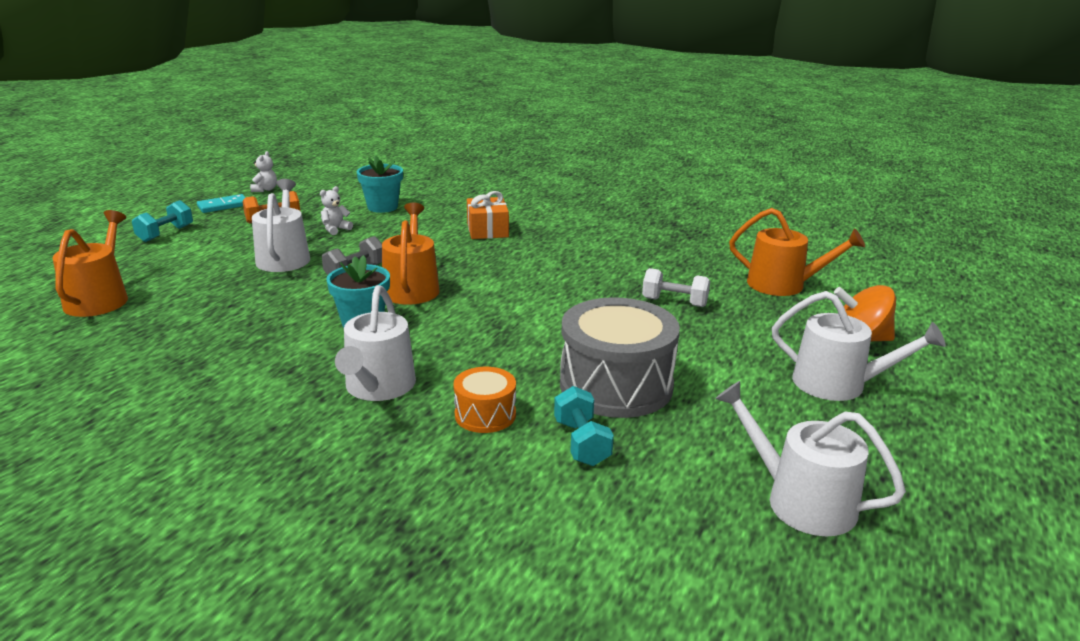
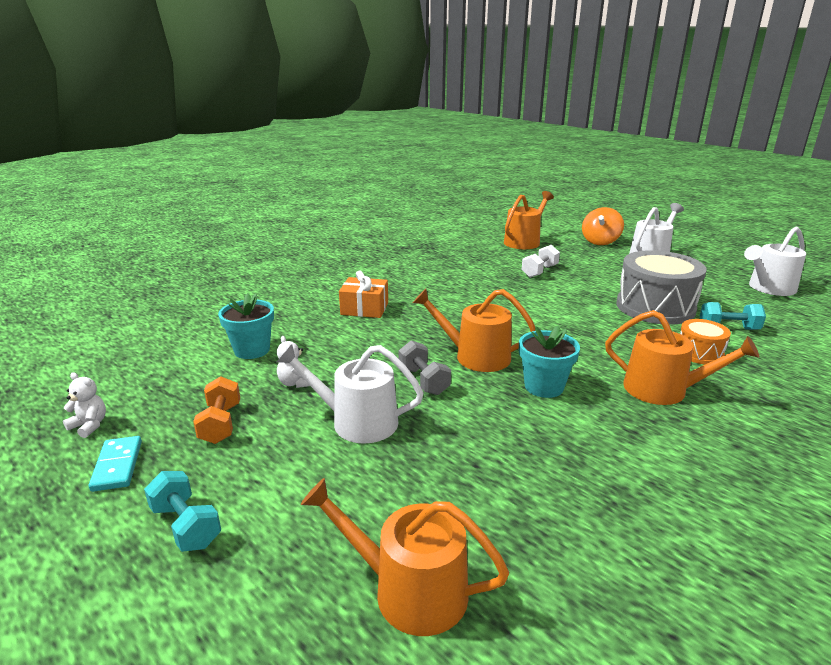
camera: 70 degrees left, 0 degrees up
white watering can [335,285,416,401] -> orange watering can [605,310,759,405]

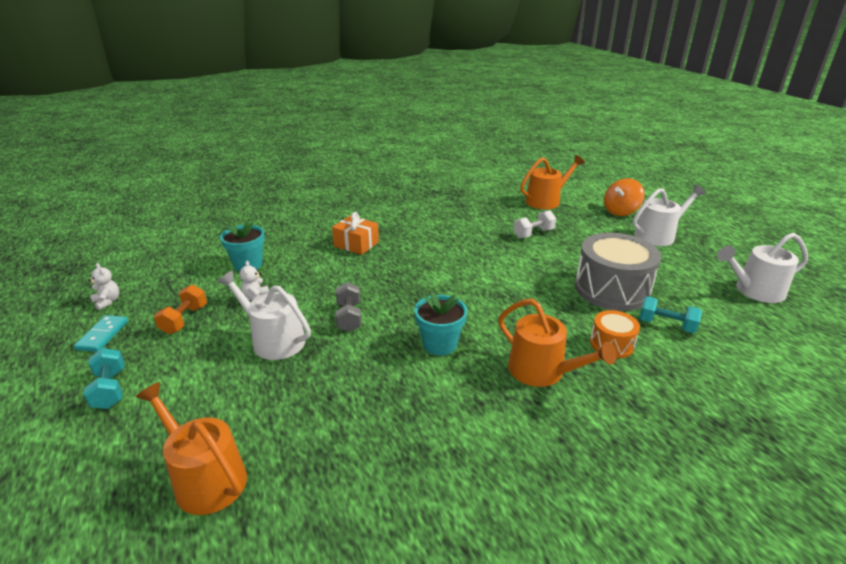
camera: 20 degrees right, 5 degrees up
orange watering can [413,289,536,372] -> none

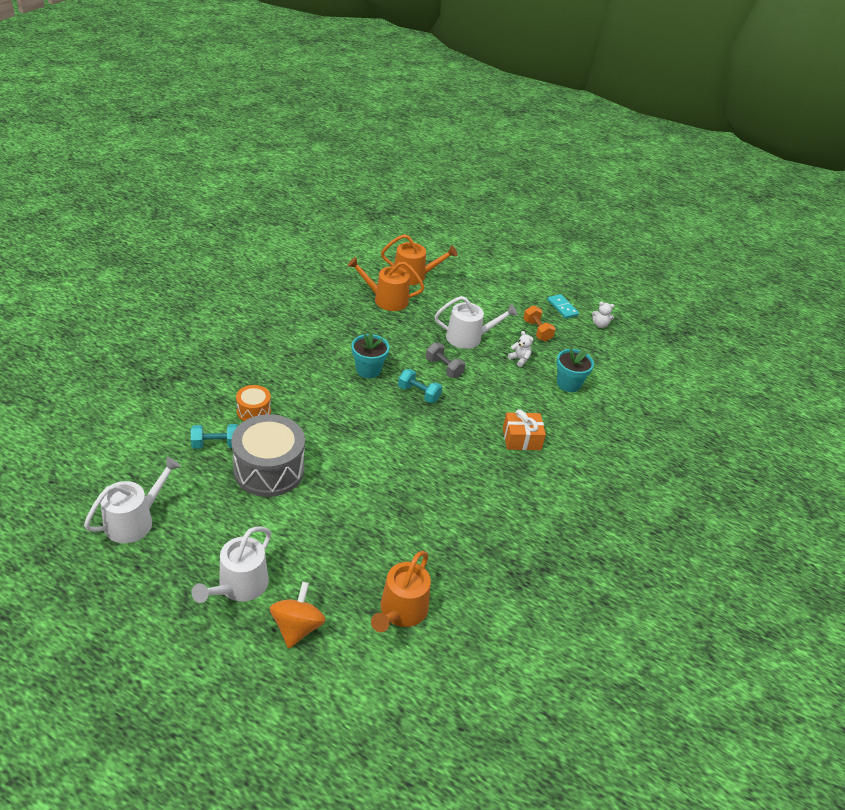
camera: 140 degrees right, 10 degrees up
turquoise dumbbell [83,348,125,409] -> turquoise dumbbell moved to [398,369,442,403]
orange watering can [498,299,617,387] -> orange watering can moved to [348,257,424,311]
white dumbbell [513,210,556,238] -> none

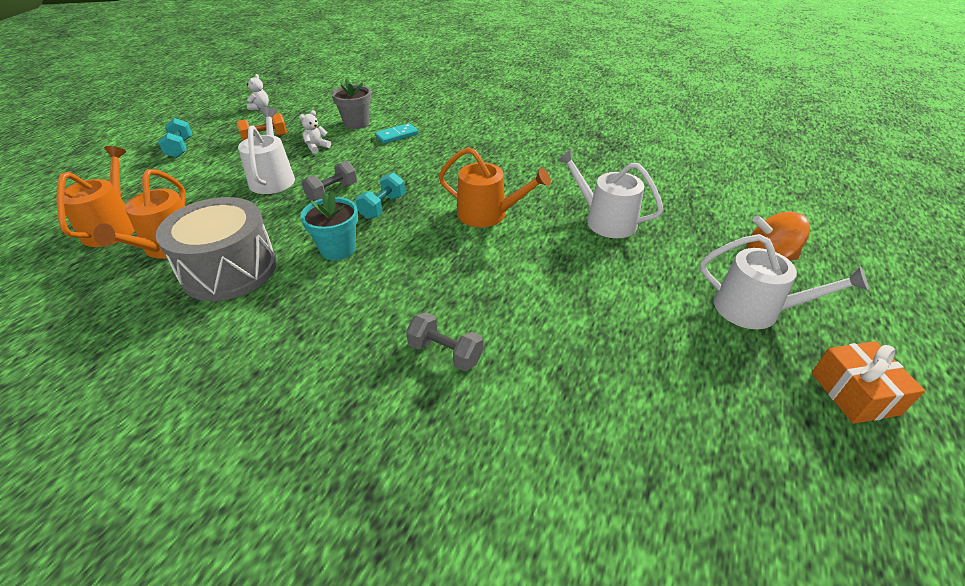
camera: 90 degrees left, 0 degrees up
white watering can [84,457,181,543] -> white watering can moved to [557,149,663,238]
turquoise dumbbell [191,424,238,449] -> turquoise dumbbell moved to [158,118,192,158]
grey drum [231,414,305,497] -> grey drum moved to [156,197,277,301]
orange drum [236,385,271,421] -> grey dumbbell [406,312,483,371]
orange watering can [371,551,431,632] -> orange watering can moved to [439,147,551,227]
orange gift [503,409,546,450] -> orange gift moved to [811,341,925,424]
turquoise domino [547,294,579,319] -> turquoise domino moved to [375,123,418,144]
turquoise flower pot [556,348,594,392] -> grey flower pot [331,78,371,129]

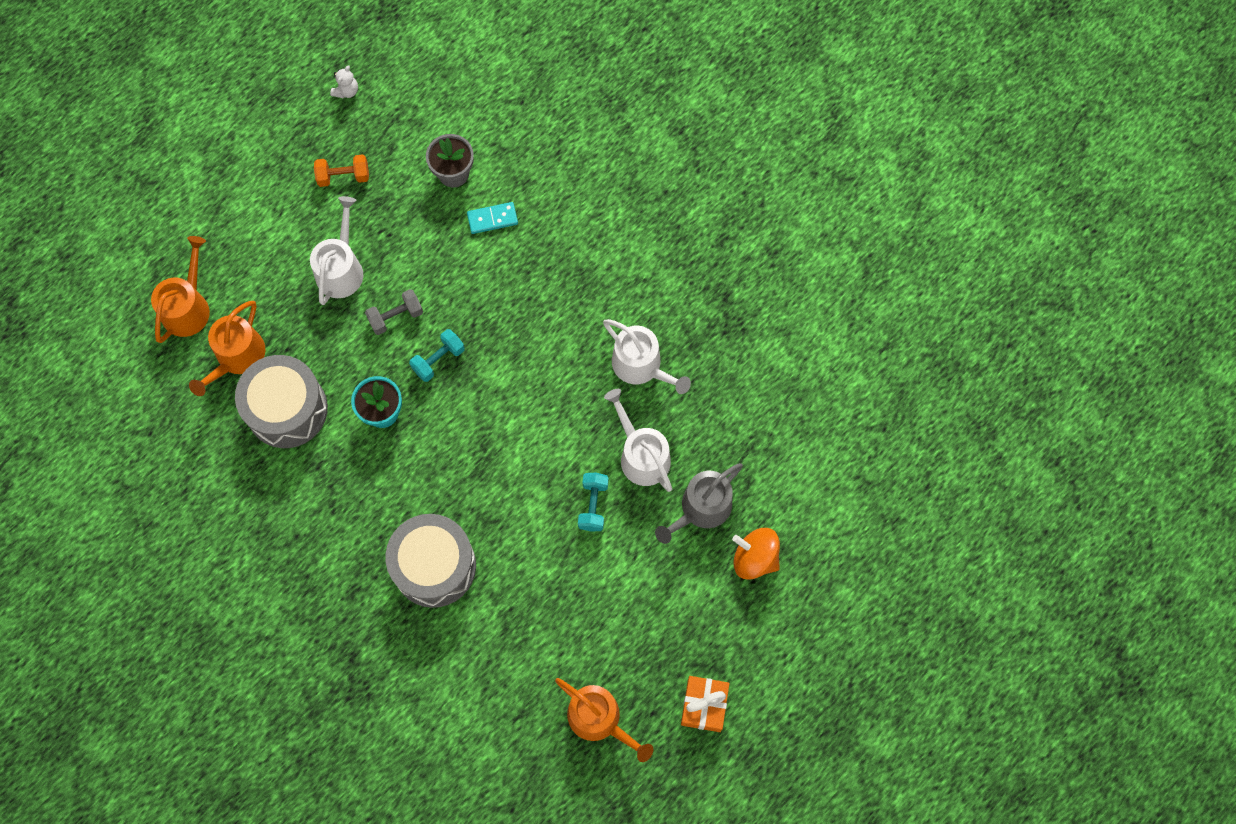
camera: 20 degrees right, 30 degrees up
turquoise dumbbell [158,118,192,158] -> turquoise dumbbell moved to [578,473,609,531]
white teddy bear [299,110,331,154] -> none
grey dumbbell [406,312,483,371] -> grey drum [385,514,476,608]
orange watering can [439,147,551,227] -> orange watering can moved to [555,678,653,762]
white watering can [700,234,869,329] -> white watering can moved to [603,319,691,394]
none -> grey watering can [655,463,743,544]

